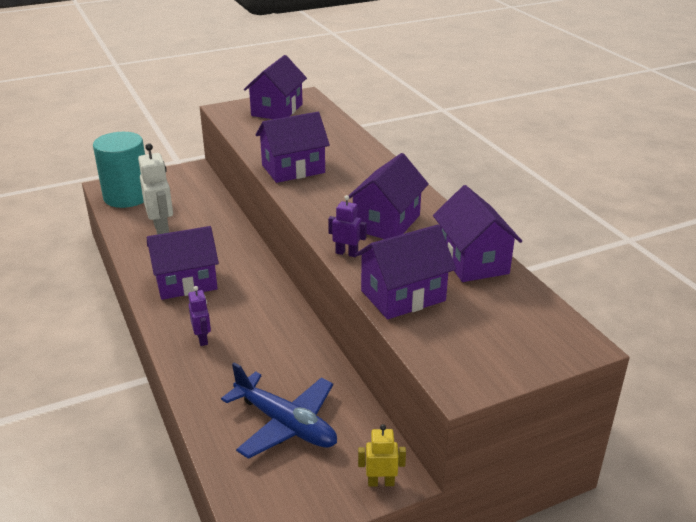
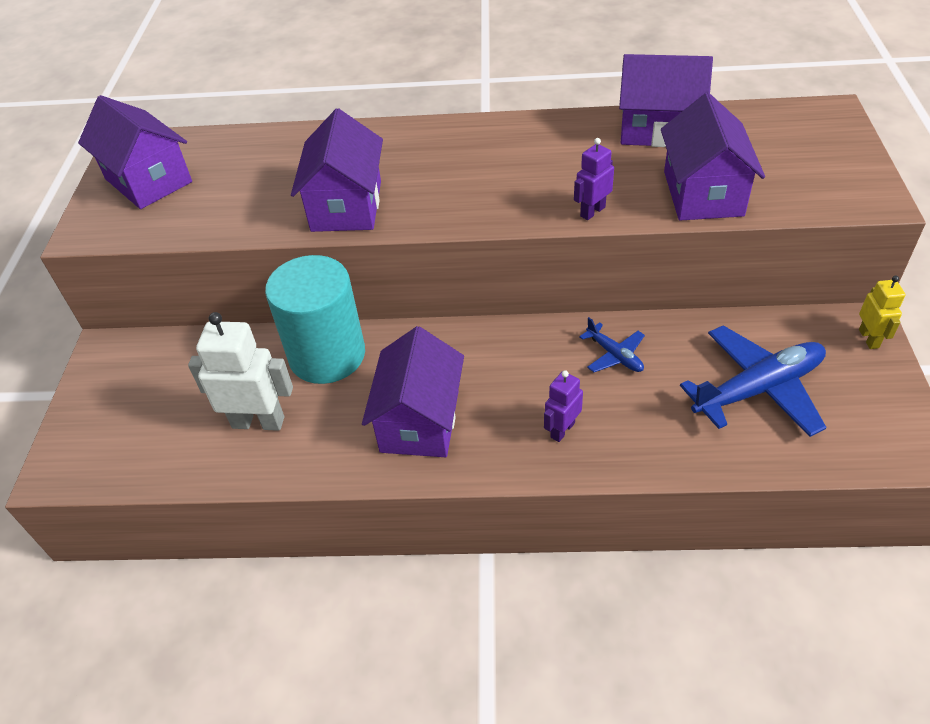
camera: 60 degrees left, 15 degrees up
turquoise cylinder [93,132,145,208] -> turquoise cylinder moved to [265,255,365,384]
purple robot [188,286,211,346] -> purple robot turned 60 degrees counterclockwise [544,370,583,442]
purple house [348,153,429,239] -> none
yellow robot [358,424,406,486] -> yellow robot turned 150 degrees clockwise [859,276,906,349]
none -> blue plane [579,317,645,372]

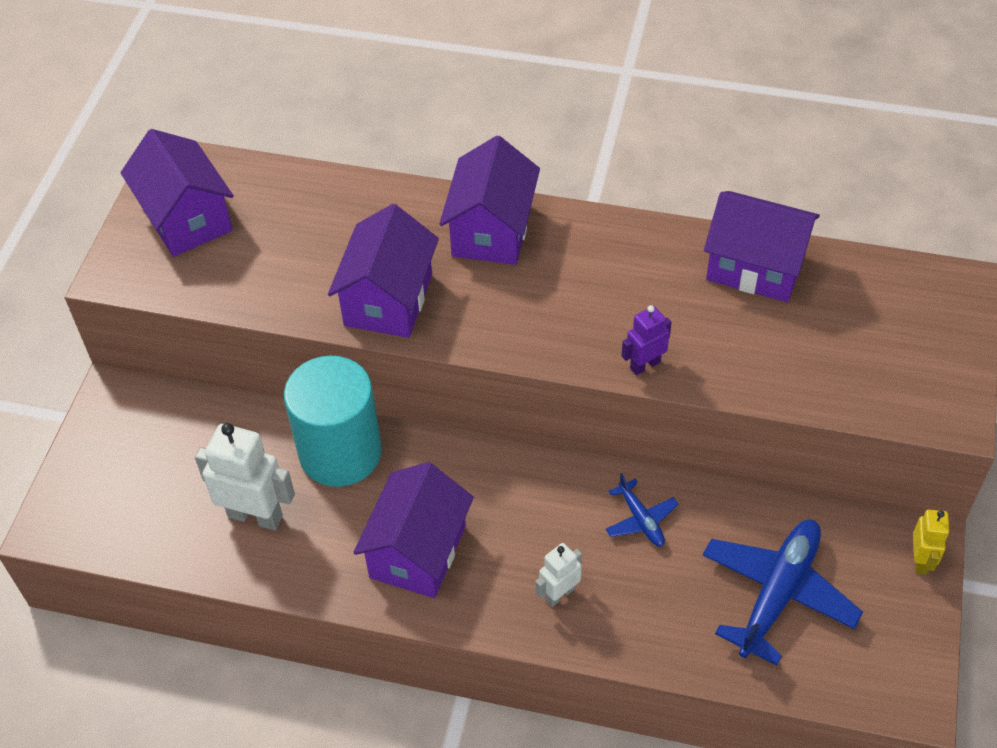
camera: 10 degrees right, 5 degrees up
purple robot [544,370,583,442] -> white robot [535,543,582,607]
purple house [661,93,765,221] -> purple house moved to [439,136,540,265]
blue plane [680,325,827,437] -> blue plane turned 45 degrees counterclockwise [703,520,863,665]

